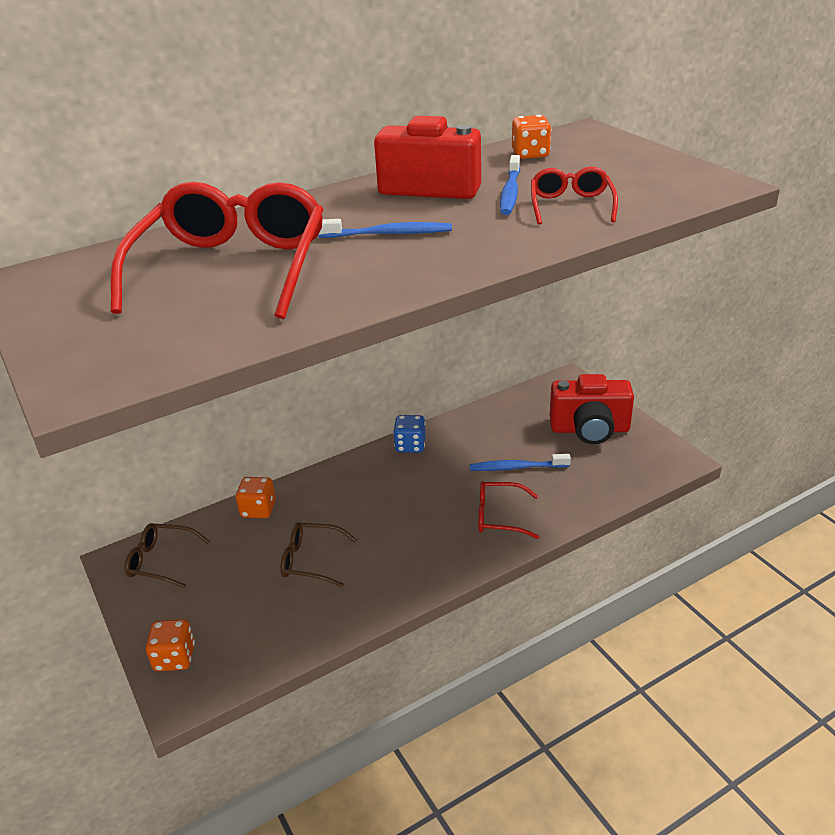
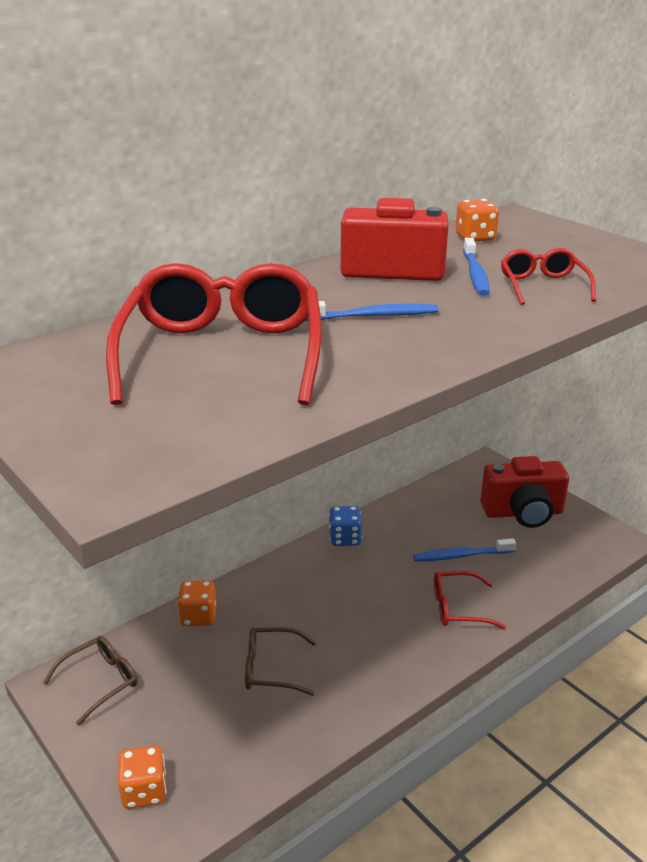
camera: 10 degrees left, 5 degrees down
brown glasses [125,523,210,588] -> brown glasses turned 135 degrees clockwise [43,636,137,726]

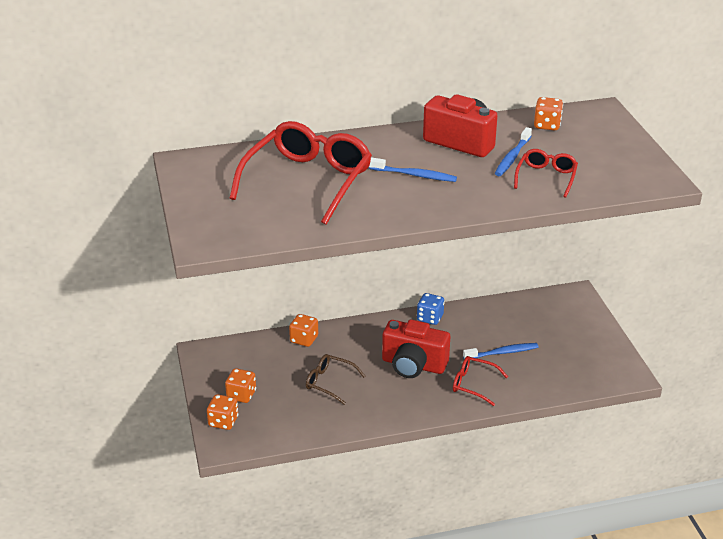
camera: 25 degrees right, 5 degrees up
brown glasses [43,636,137,726] -> none
blue toothbrush [413,538,516,562] -> blue toothbrush turned 150 degrees clockwise [463,343,538,359]
red camera [480,456,569,528] -> red camera moved to [382,320,450,378]
none -> orange dice [225,368,256,403]

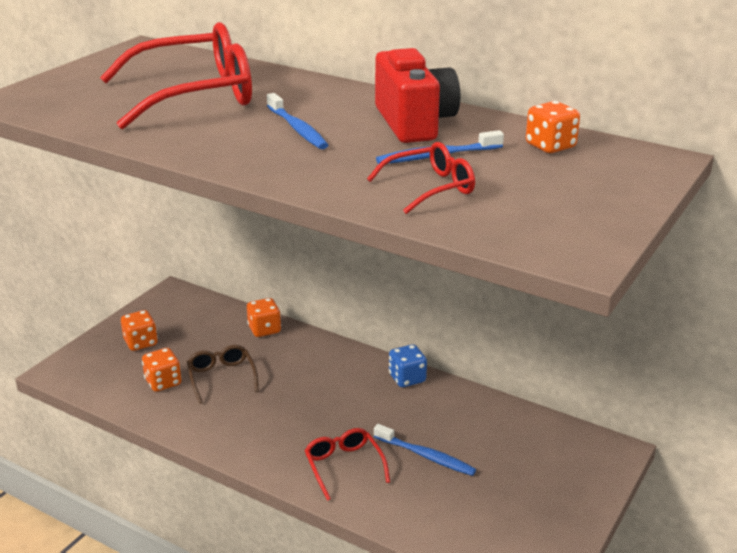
camera: 45 degrees right, 5 degrees down
orange dice [207,394,238,430] -> orange dice moved to [142,348,182,392]
red camera [382,320,450,378] -> none

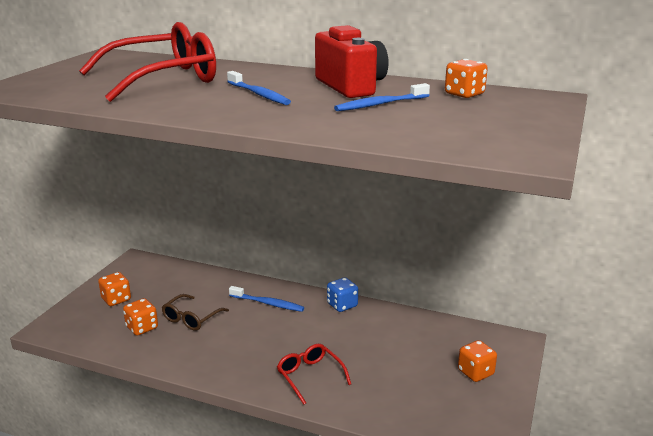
camera: 10 degrees left, 5 degrees down
brown glasses [187,345,259,404] -> brown glasses turned 120 degrees counterclockwise [162,294,229,331]
orange dice [247,298,281,337] -> orange dice moved to [458,340,497,382]
red glasses [367,142,475,214] -> none
blue toothbrush [374,424,476,476] -> blue toothbrush moved to [229,286,304,312]

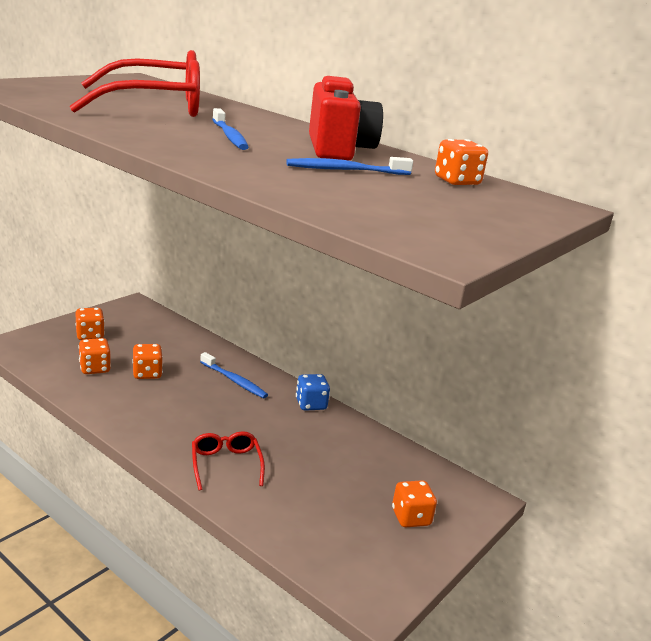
camera: 15 degrees right, 0 degrees up
brown glasses [162,294,229,331] -> orange dice [132,344,163,379]

